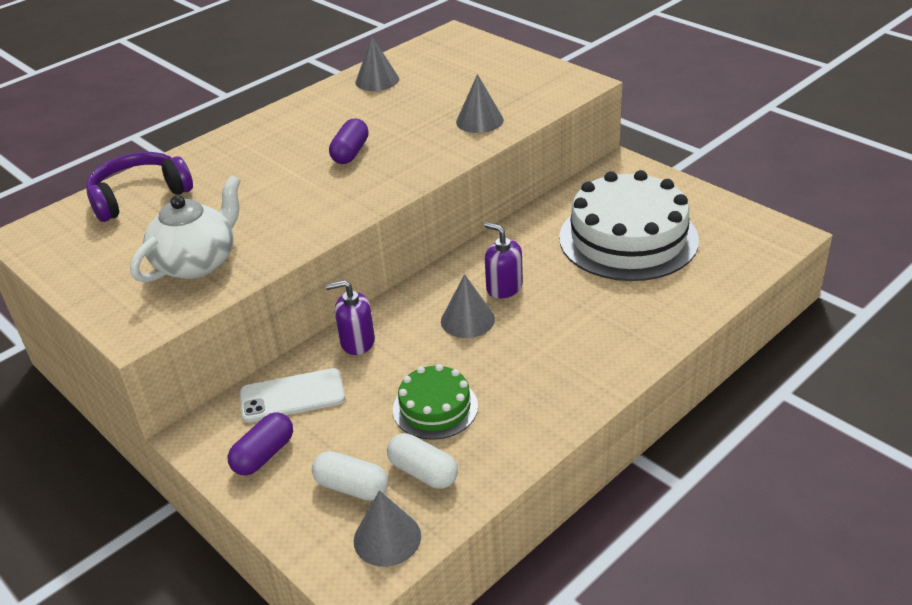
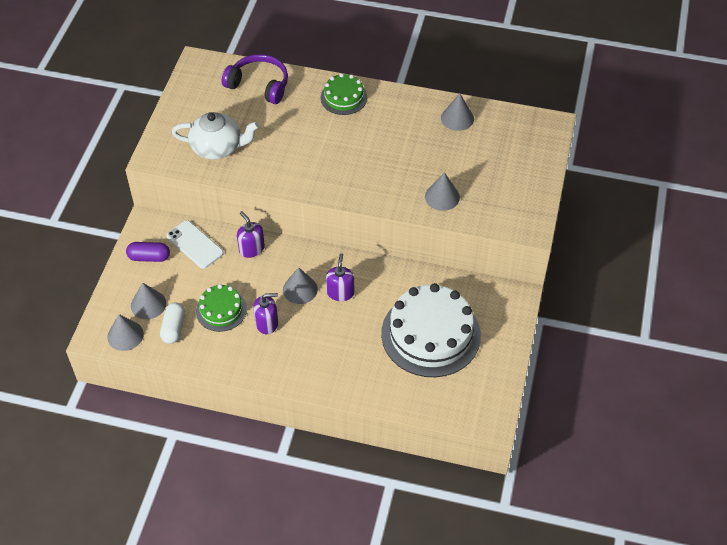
camera: 55 degrees right, 15 degrees up
white capsule [312,451,388,501] -> grey cone [131,283,166,319]
purple capsule [329,119,369,164] -> none
none -> purple soap dispenser [253,293,278,334]
none -> green cake [320,73,367,115]

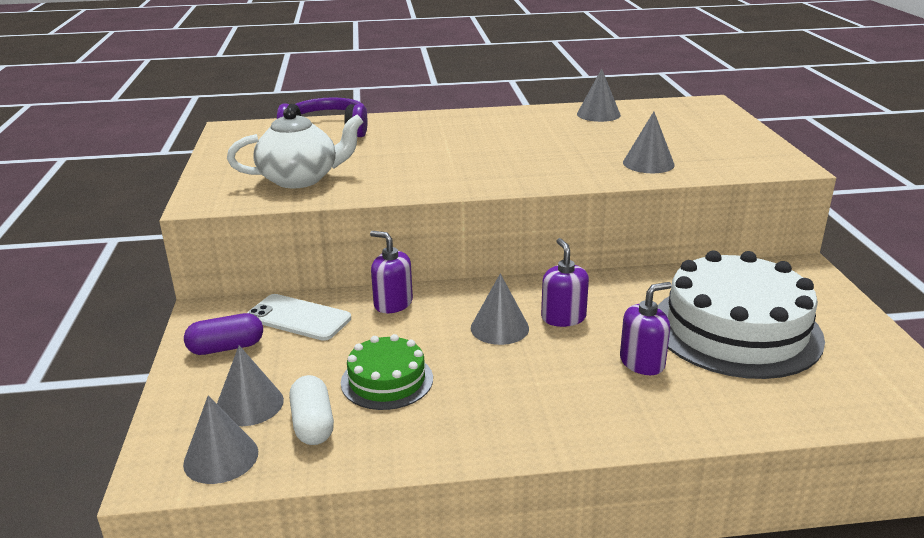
camera: 20 degrees left, 25 degrees down
purple soap dispenser [253,293,278,334] -> purple soap dispenser moved to [620,282,672,375]
green cake [320,73,367,115] -> none

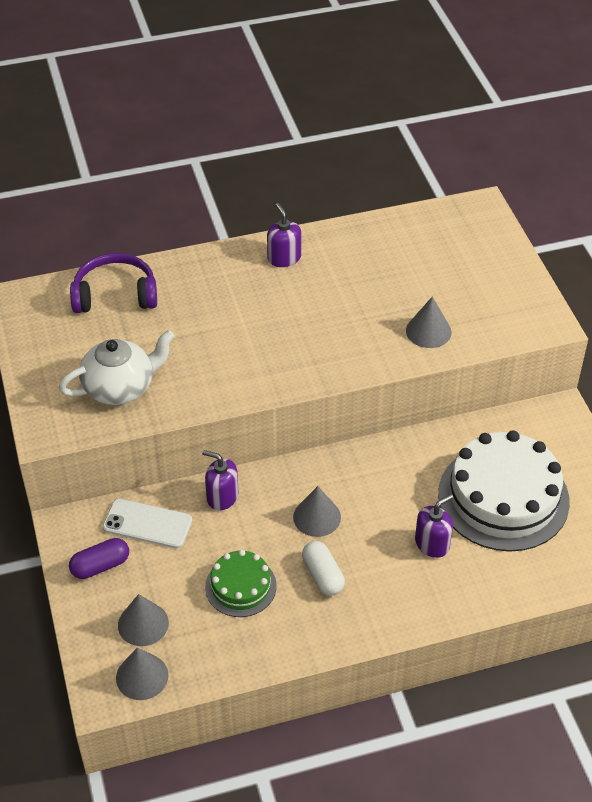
camera: 10 degrees left, 20 degrees up
white capsule [289,375,334,445] -> white capsule moved to [302,541,345,596]
purple soap dispenser [541,238,589,327] -> purple soap dispenser moved to [267,203,301,267]
grey cone [577,69,621,122] -> none

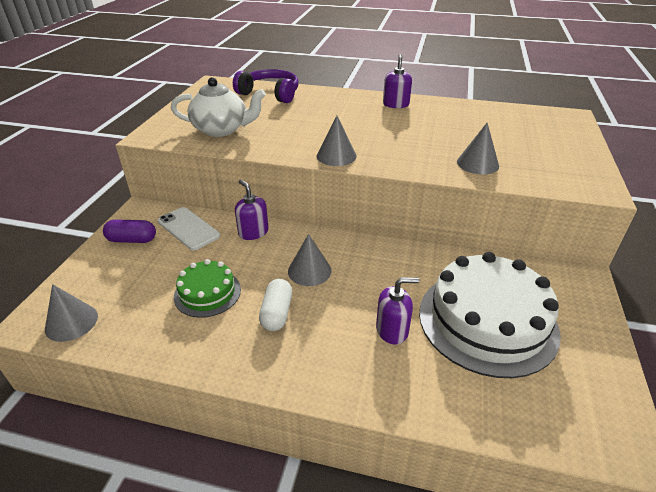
camera: 30 degrees right, 10 degrees down
grey cone [118,594,169,646] -> grey cone moved to [317,116,357,166]

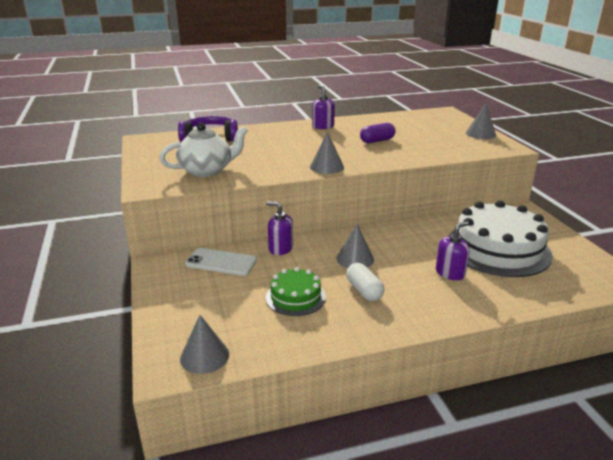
camera: 30 degrees left, 10 degrees down
purple capsule [103,219,156,243] -> purple capsule moved to [360,123,395,143]
grey cone [457,123,499,174] -> grey cone moved to [466,103,496,139]

